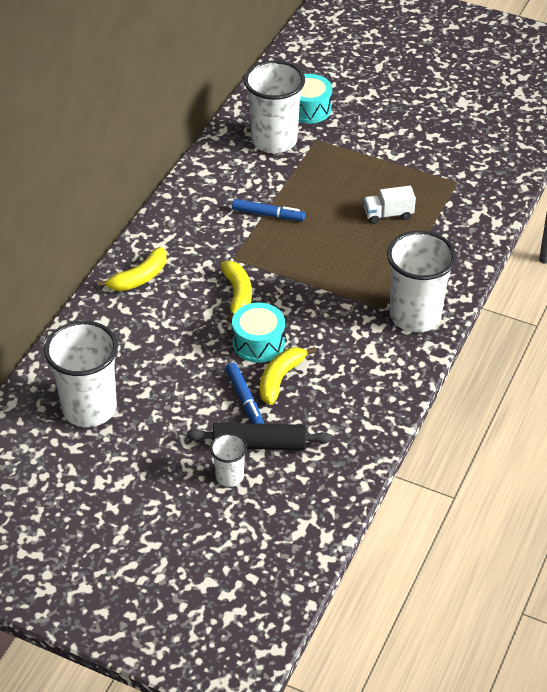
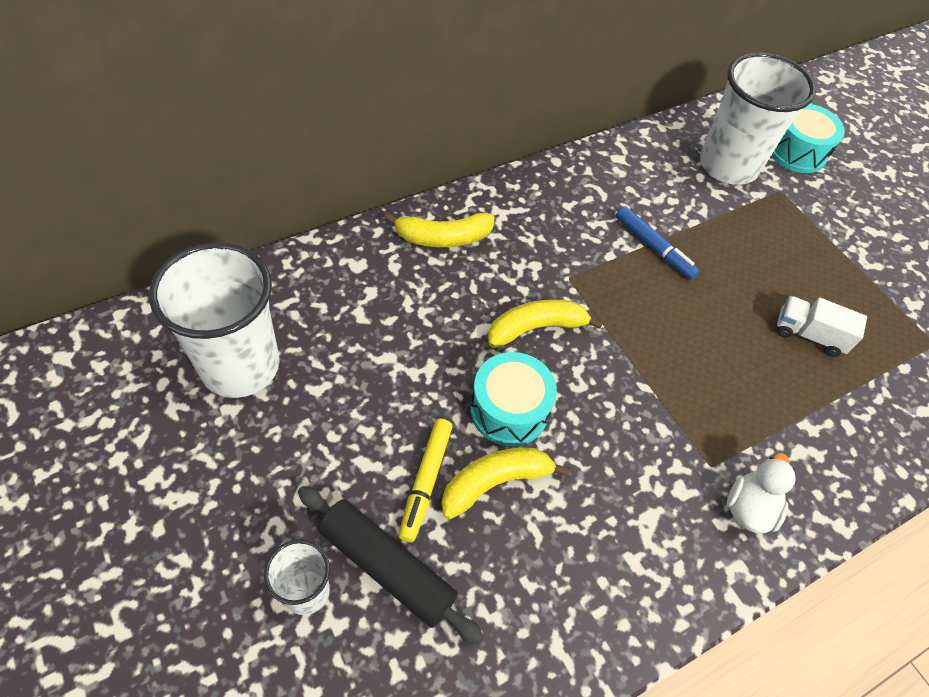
camera: 30 degrees right, 10 degrees up
yellow banana [220,261,252,323] -> yellow banana turned 135 degrees counterclockwise [488,299,603,348]
blue marker [226,363,264,424] -> yellow marker [399,419,452,542]
white cup [387,231,457,333] -> white duck [727,453,796,534]

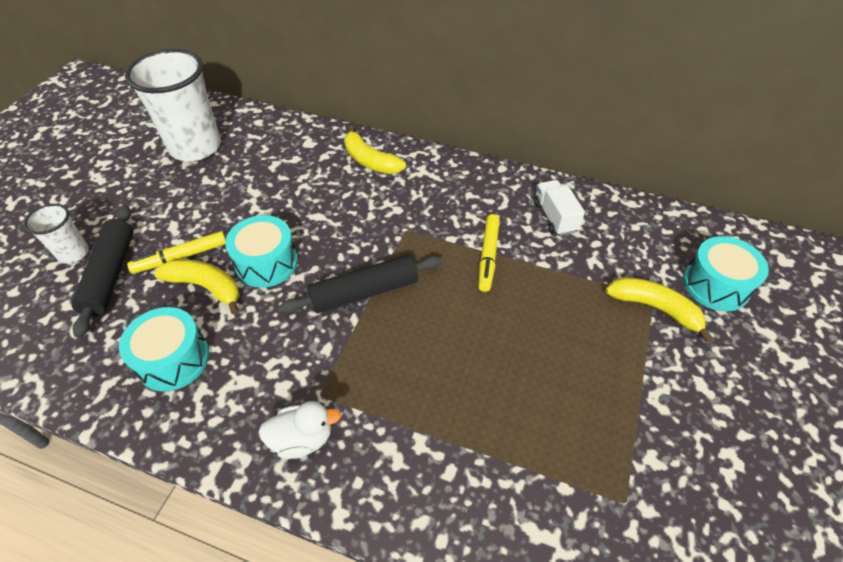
camera: 55 degrees right, 5 degrees down
yellow banana [488,299,603,348] -> yellow banana moved to [605,277,713,343]
blue marker [616,206,699,280] -> yellow marker [478,214,500,292]
white cup [700,52,816,185] -> none
white truck [777,296,867,357] -> white truck moved to [534,180,585,236]
none -> turquoise drum [119,307,209,392]
none -> black rolling pin [279,255,442,313]

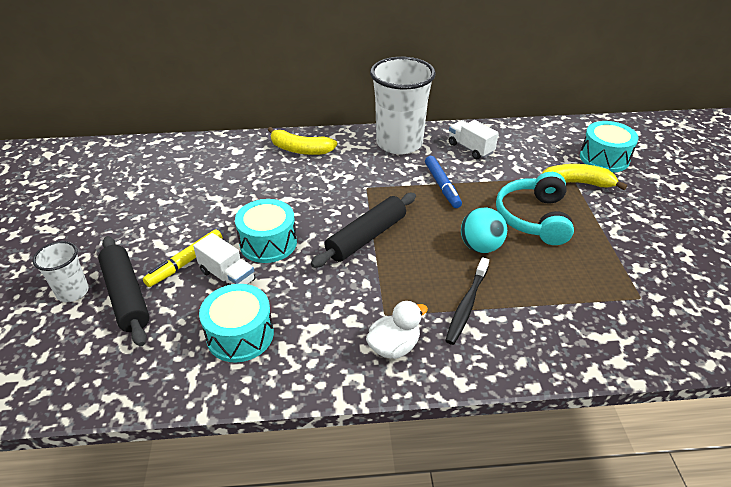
camera: 25 degrees left, 10 degrees down
white cup [125,49,221,161] -> white cup moved to [370,57,436,154]
yellow banana [154,259,239,315] -> white truck [193,233,256,286]
yellow marker [478,214,500,292] -> blue marker [425,156,462,208]
none -> black toothbrush [445,257,489,345]
none -> turquoise ball [461,208,507,253]
none -> turquoise headphones [496,172,574,245]

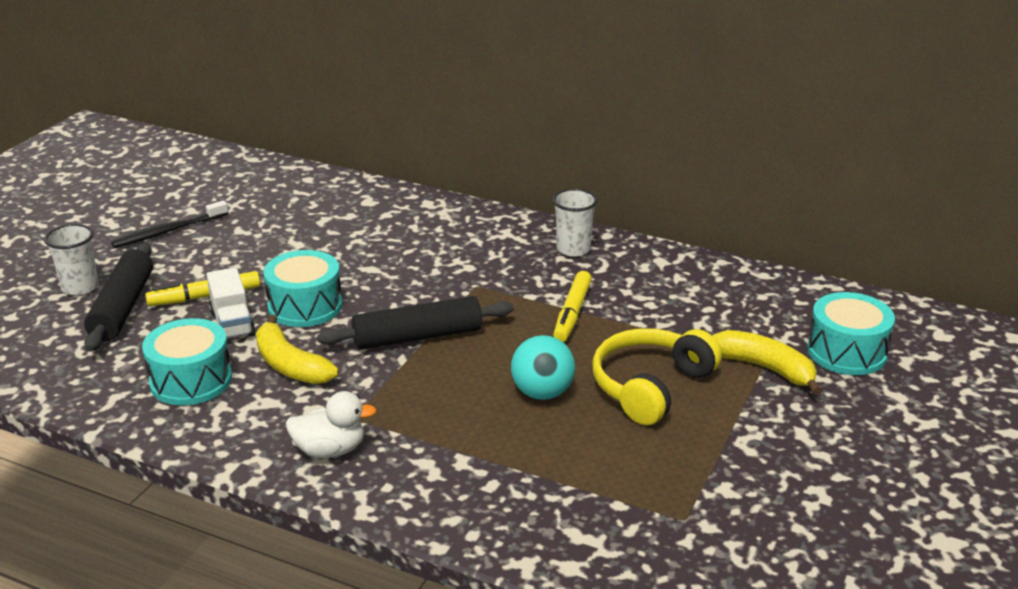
camera: 30 degrees right, 10 degrees down
yellow banana [268,127,337,155] -> yellow banana moved to [256,315,339,384]
white cup [370,57,436,154] -> white cup [553,189,597,257], size x0.50
blue marker [425,156,462,208] -> yellow marker [553,271,592,342]
black toothbrush [445,257,489,345] -> black toothbrush moved to [111,200,229,248]
white truck [449,120,499,159] -> none
turquoise headphones [496,172,574,245] -> yellow headphones [592,328,722,425]

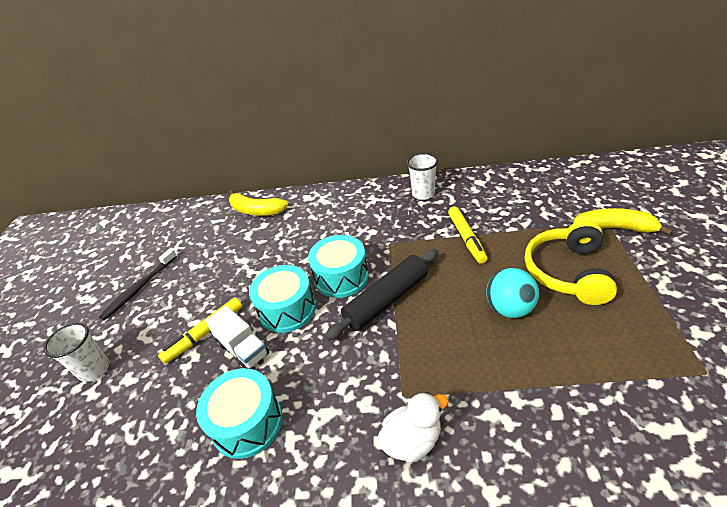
camera: 20 degrees left, 10 degrees up
black rolling pin [84,243,153,352] -> none
yellow banana [256,315,339,384] -> yellow banana moved to [229,190,288,216]
turquoise drum [807,292,895,375] -> turquoise drum moved to [308,235,369,298]

